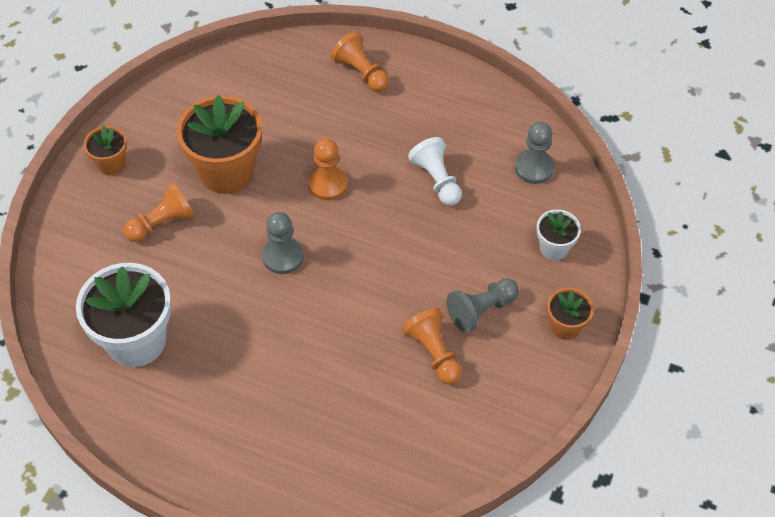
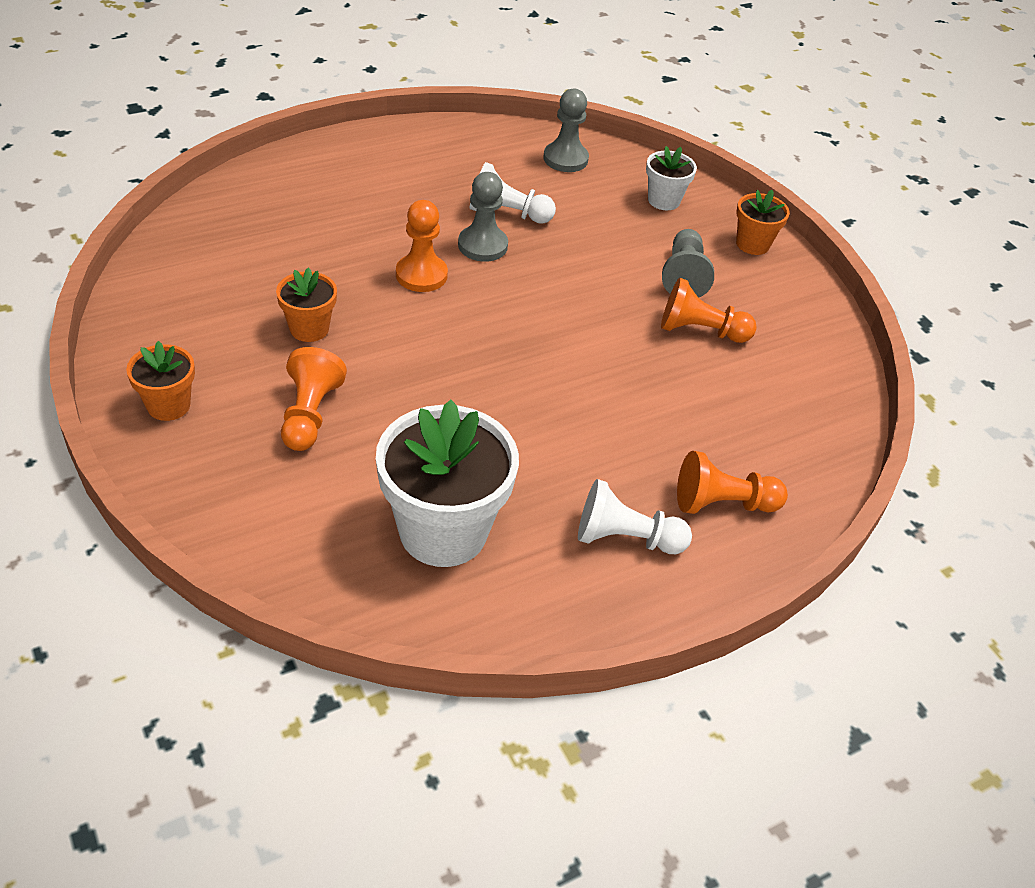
camera: 55 degrees left, 10 degrees down
orange flower pot [177,95,262,194] -> orange flower pot [276,268,337,342], size x0.51
grey pawn [262,212,304,274] -> grey pawn moved to [458,172,508,262]
orange pawn [331,32,389,92] -> orange pawn moved to [677,451,788,514]
none -> white pawn [578,479,692,554]

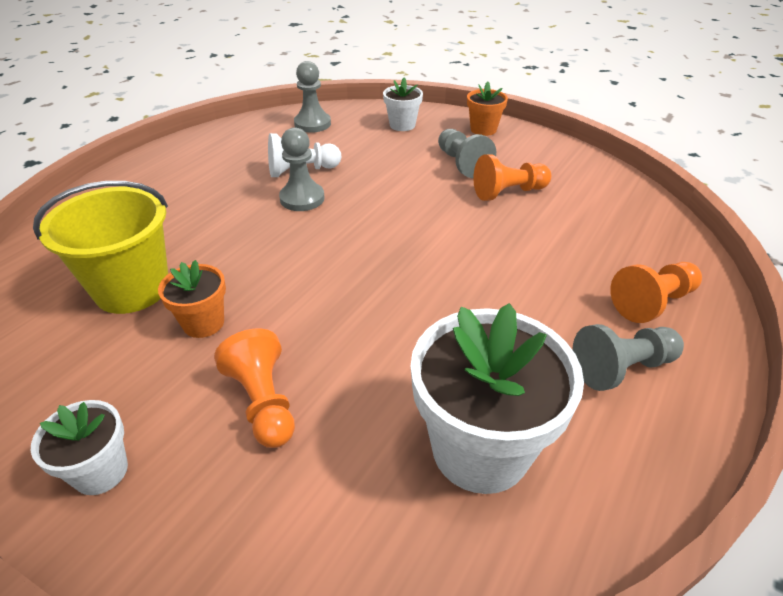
camera: 25 degrees left, 5 degrees down
orange flower pot [126,341,195,421] -> white flower pot [31,400,128,495]
orange pawn [396,200,448,292] -> none
white pawn [578,479,692,554] -> grey pawn [572,324,684,391]
none -> yellow bucket [33,181,168,314]

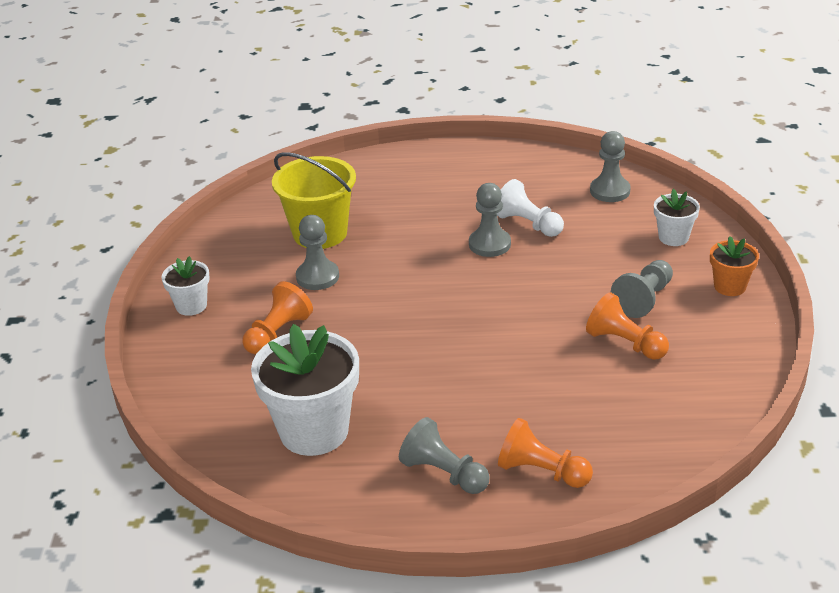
camera: 60 degrees right, 5 degrees down
orange flower pot [158,260,226,338] -> grey pawn [296,215,339,290]

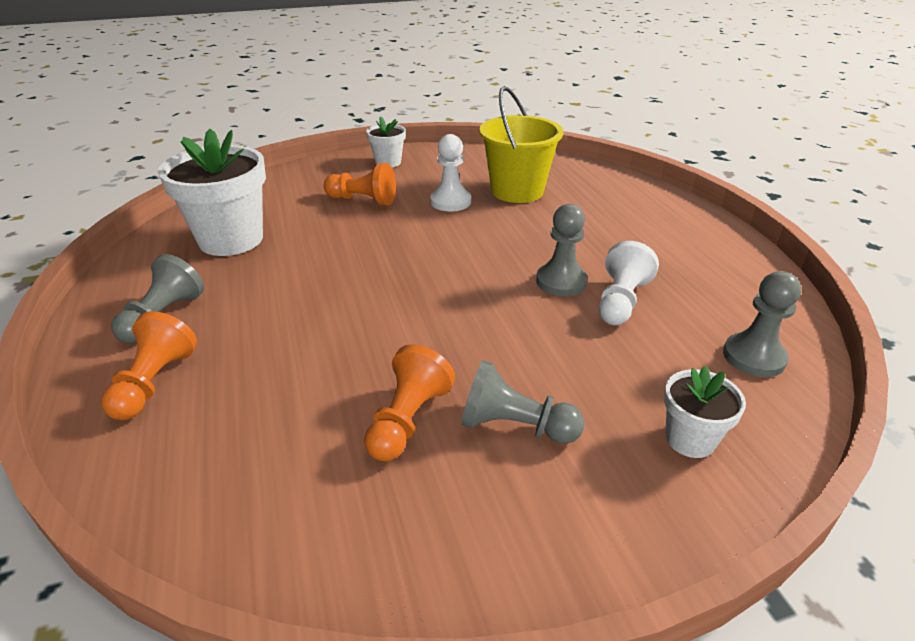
camera: 70 degrees right, 0 degrees up
grey pawn [296,215,339,290] -> white pawn [430,134,471,212]
orange flower pot [710,236,759,296] -> none

